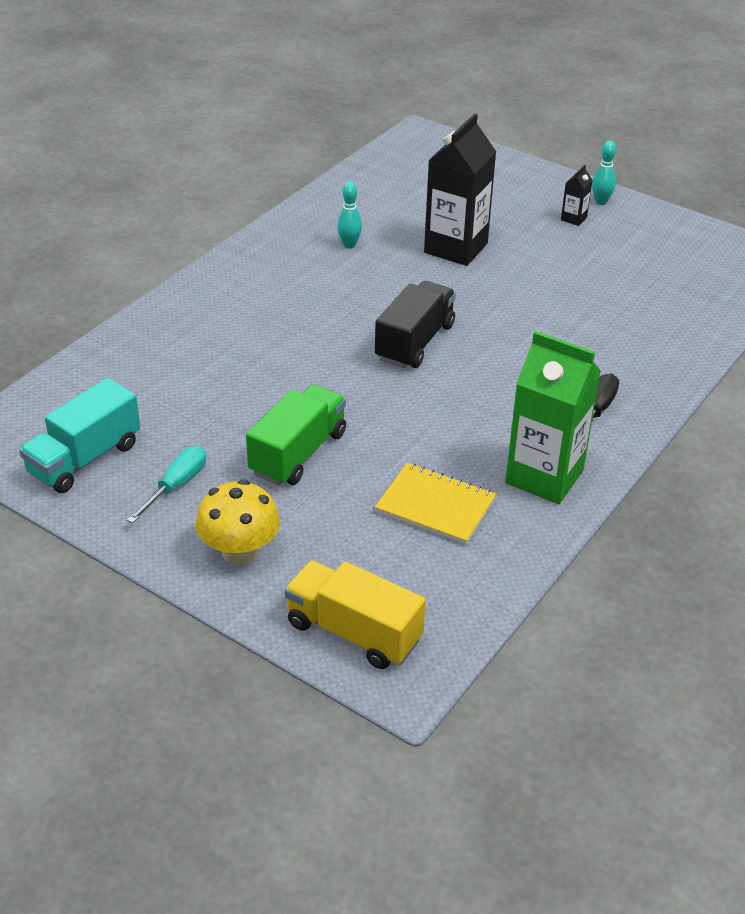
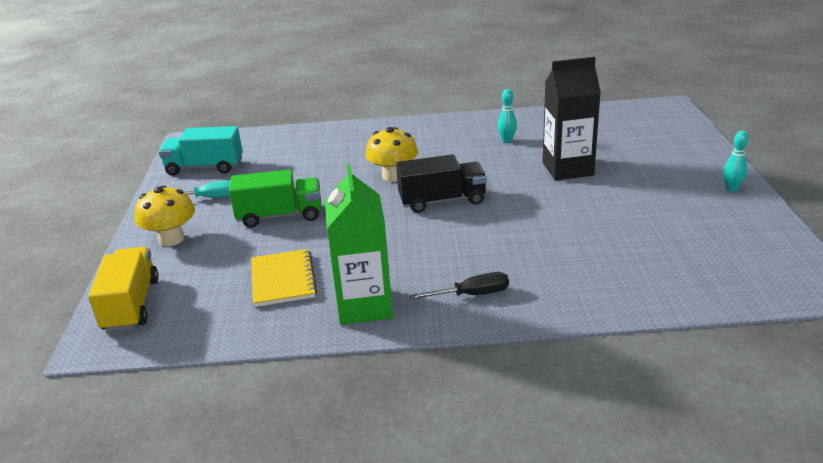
camera: 55 degrees right, 10 degrees down
black carton [561,165,593,226] -> none
none -> yellow mushroom [365,127,418,182]

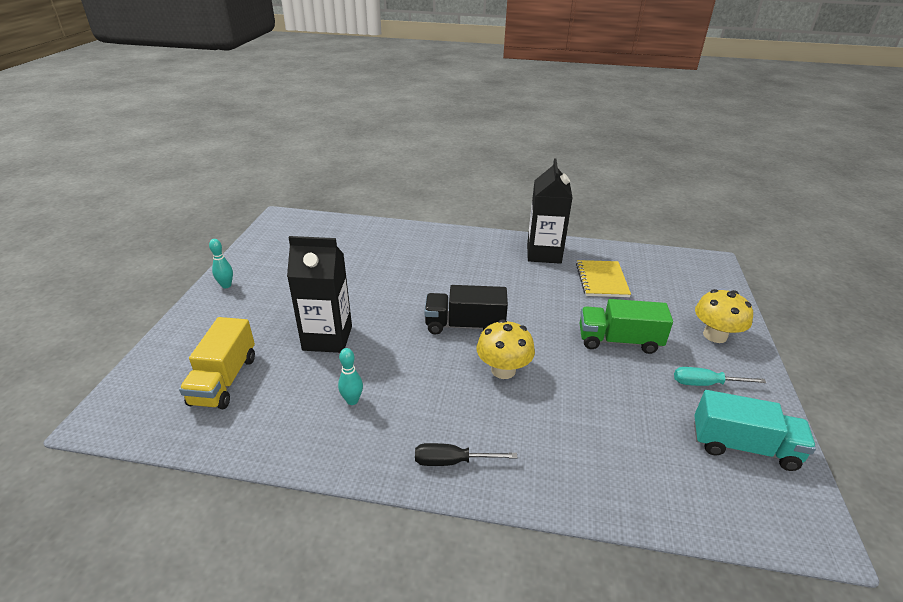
camera: 170 degrees left, 5 degrees up
yellow truck [88,247,159,332] -> yellow truck moved to [179,317,255,409]
green carton [325,164,393,325] -> black carton [527,158,573,264]
black screwdriver [409,272,509,300] -> black screwdriver moved to [415,443,517,466]

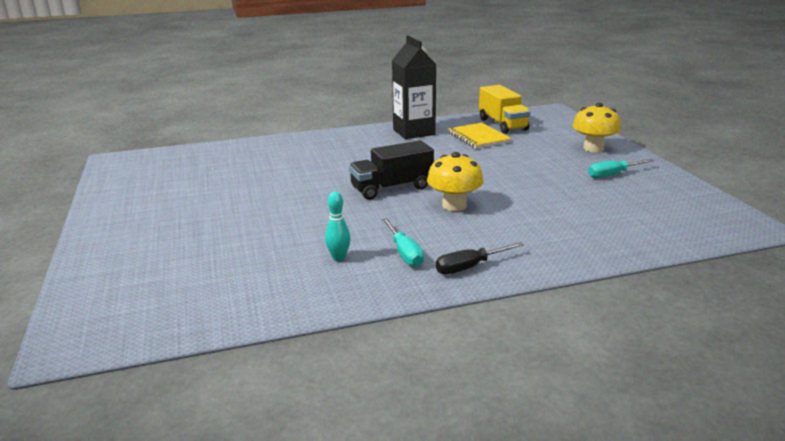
camera: 25 degrees left, 10 degrees down
yellow truck [179,317,255,409] -> yellow truck moved to [479,85,530,134]
turquoise bowling pin [209,239,233,288] -> none
black carton [287,236,352,353] -> none
green truck [580,299,673,354] -> none
turquoise truck [694,390,816,471] -> none
none -> turquoise screwdriver [382,218,424,267]

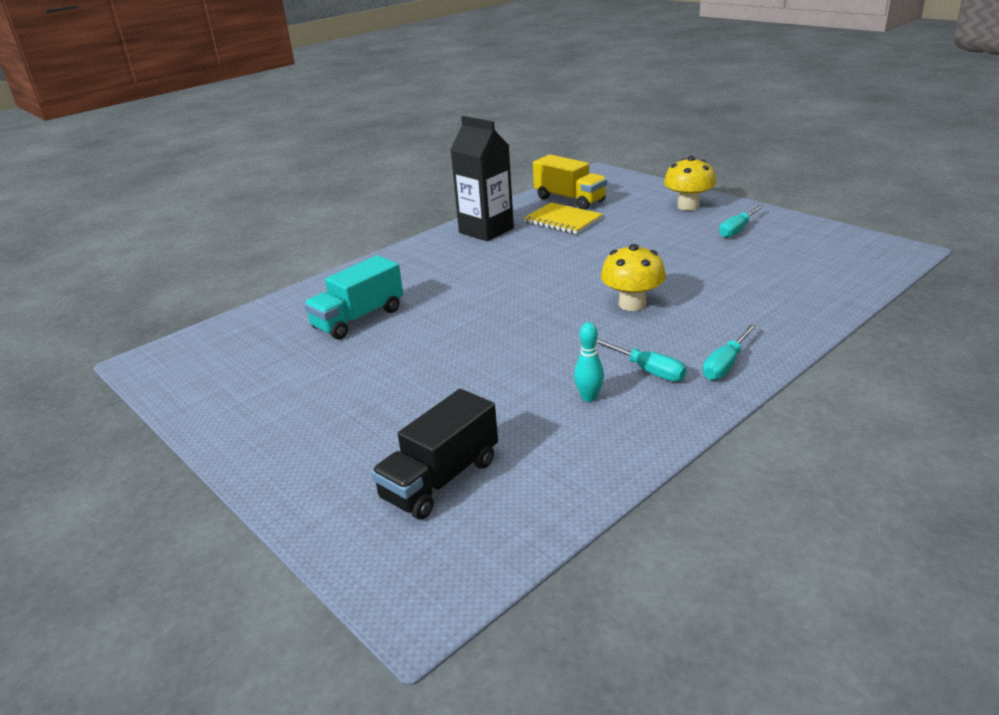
camera: 25 degrees left, 5 degrees up
black truck [349,140,434,200] -> black truck moved to [371,389,498,520]
black screwdriver [436,242,524,274] -> turquoise screwdriver [703,324,757,380]
none -> turquoise truck [304,255,403,340]

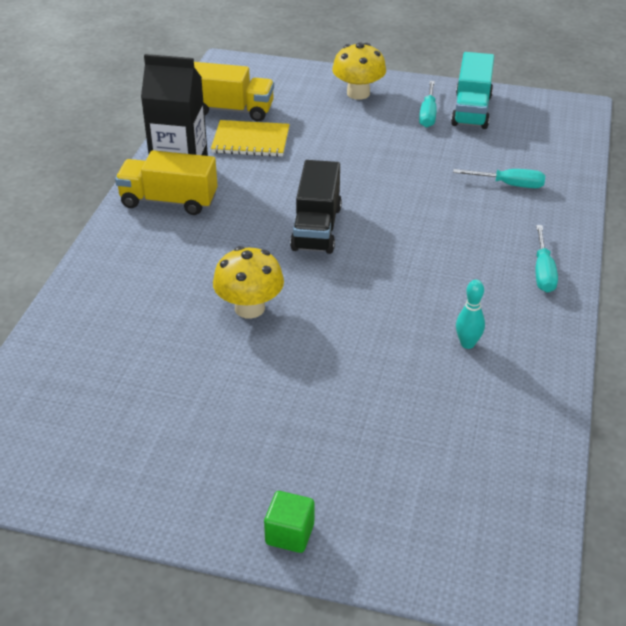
camera: 35 degrees left, 10 degrees up
turquoise truck [304,255,403,340] -> turquoise truck moved to [451,52,494,129]
black truck [371,389,498,520] -> black truck moved to [290,160,342,254]
turquoise screwdriver [596,339,686,382] -> turquoise screwdriver moved to [453,169,545,188]
yellow mushroom [601,244,666,311] -> yellow mushroom moved to [213,246,284,318]
none -> yellow truck [115,150,218,215]
none -> green cube [264,491,314,553]

